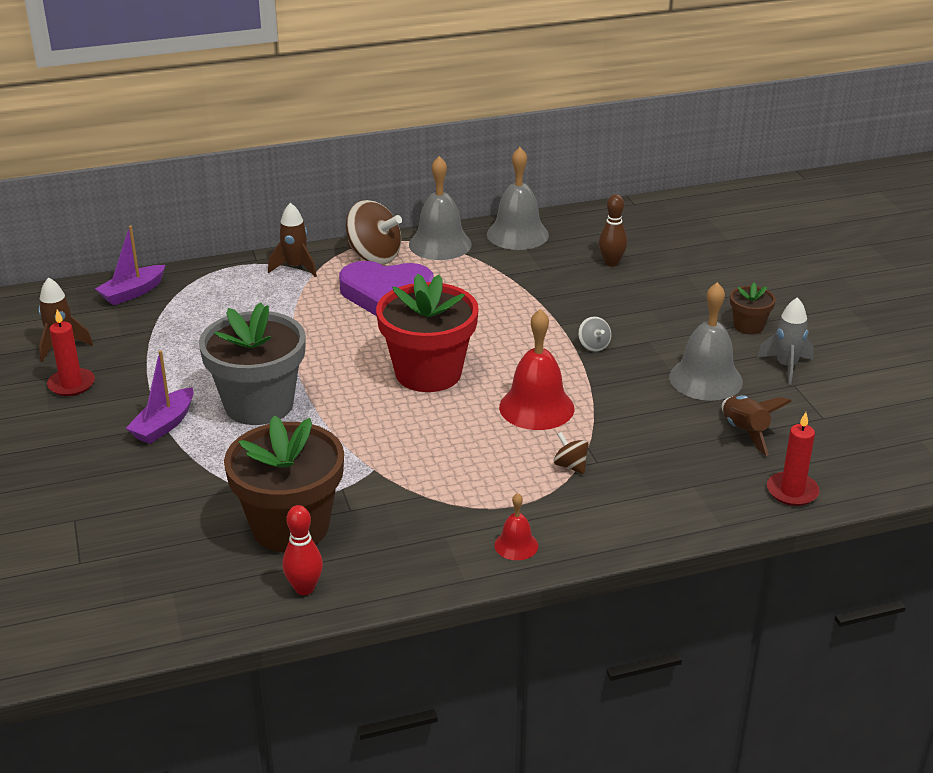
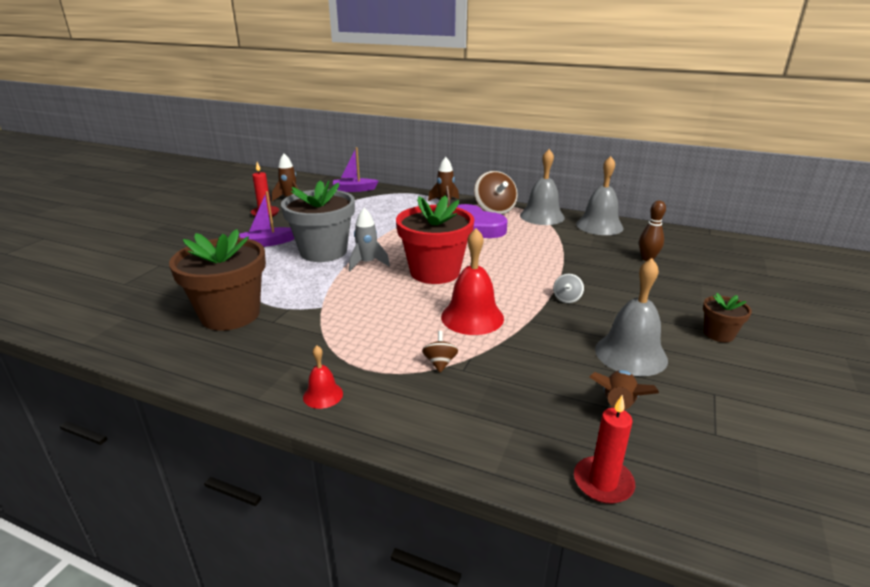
camera: 40 degrees right, 5 degrees down
red bowling pin [283,505,323,595] -> none
grey rocket [757,297,814,385] -> grey rocket moved to [349,208,390,271]

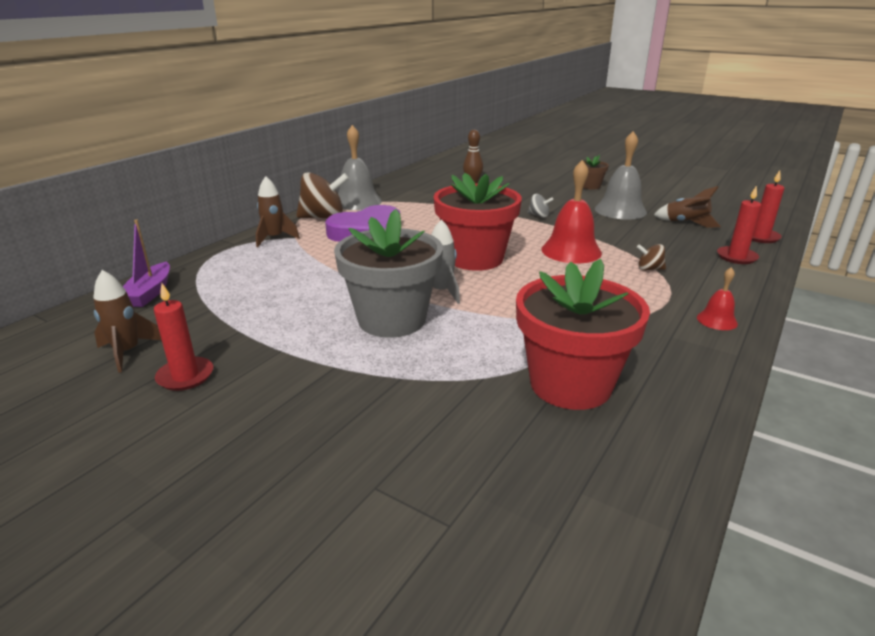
camera: 80 degrees left, 0 degrees up
brown flower pot [169,229,266,331] -> red flower pot [516,259,650,410]
purple boat [239,191,294,247] -> none
grey bell [576,156,624,235] -> none
none -> red candle [717,185,762,264]

